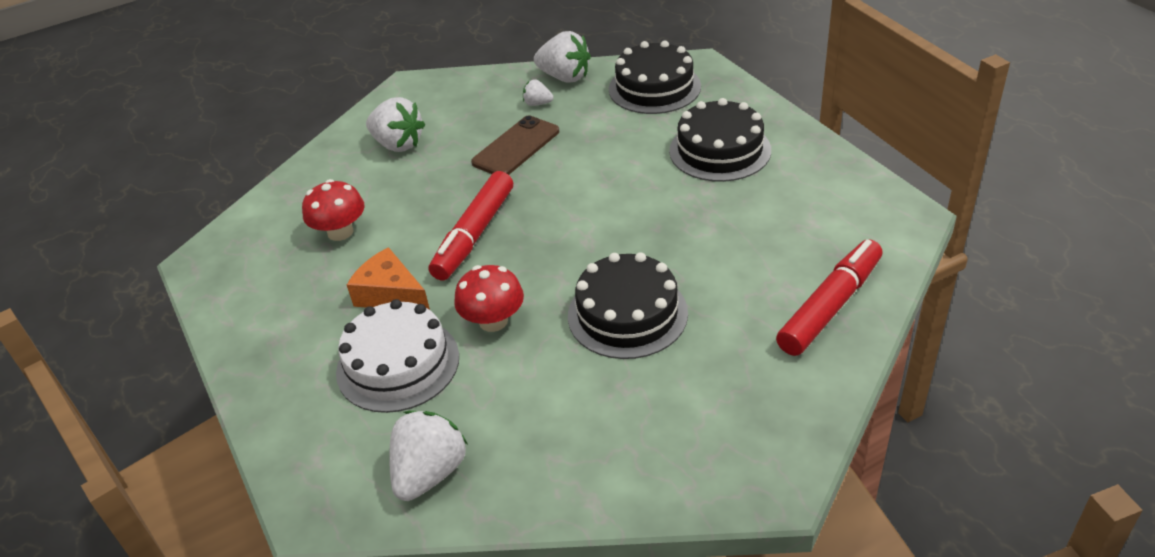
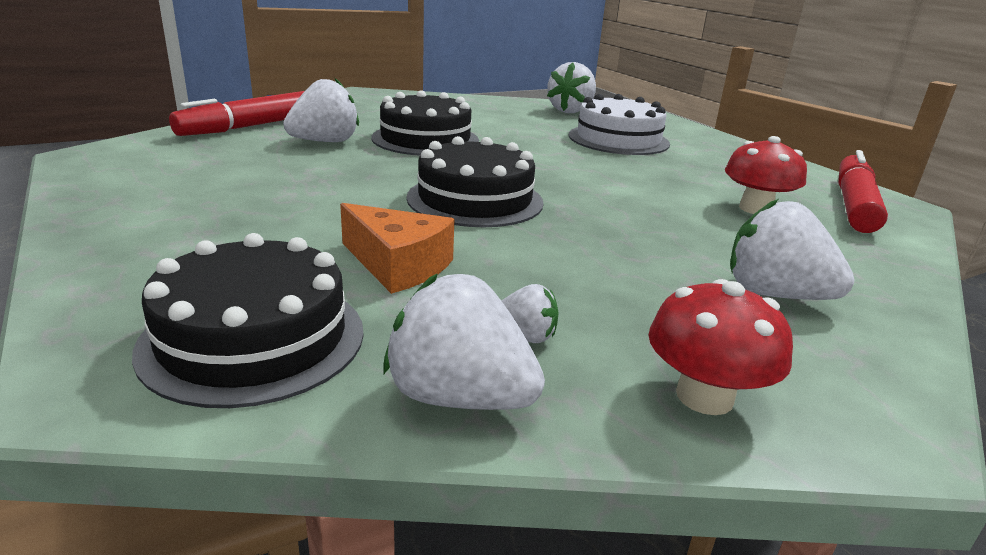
camera: 175 degrees right, 15 degrees down
orange cheese [347,247,430,310] -> orange cheese moved to [340,203,454,294]
red marker [429,171,513,281] -> red marker moved to [838,150,888,233]
red mushroom [454,265,524,332] -> red mushroom moved to [648,279,793,415]
brown phone [471,115,559,175] -> none
black cake [669,98,771,182] -> black cake moved to [406,136,544,227]
none -> white strawberry [283,78,359,142]

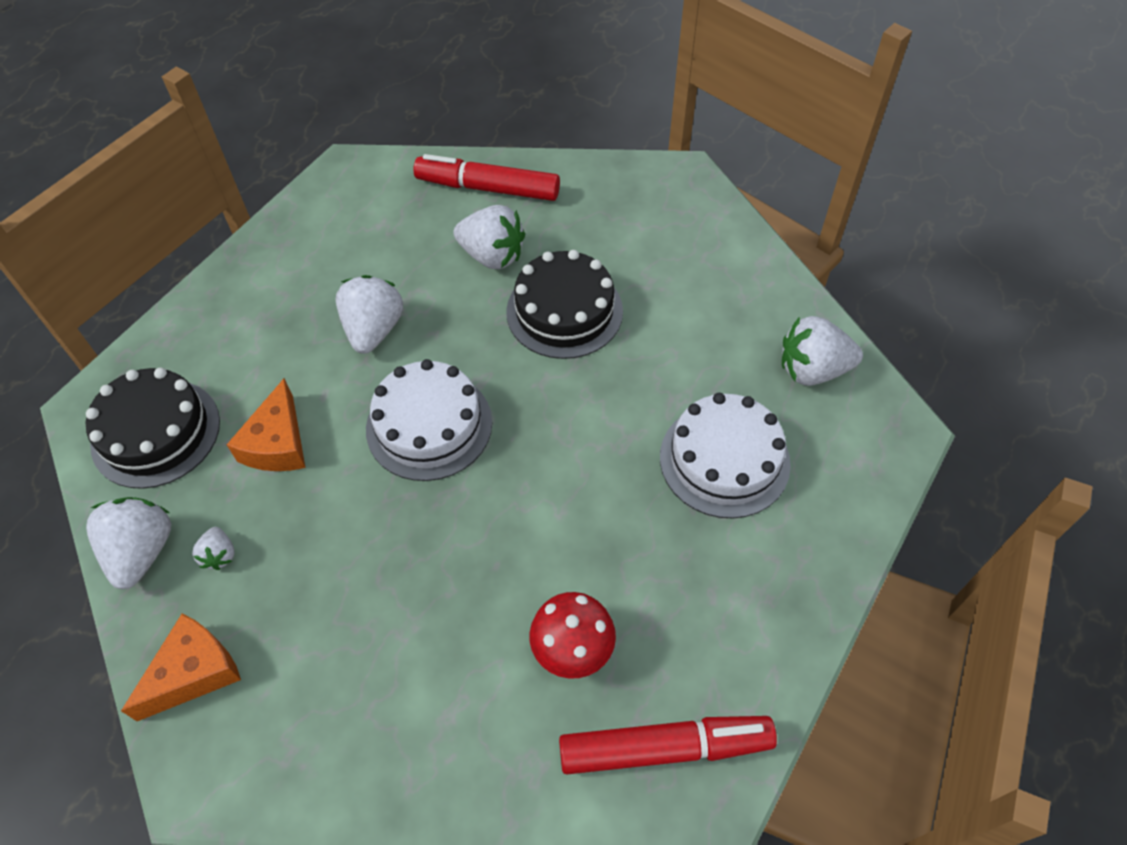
camera: 65 degrees right, 30 degrees up
black cake [406,136,544,227] -> white cake [366,359,492,481]
red mushroom [648,279,793,415] -> orange cheese [121,614,241,721]
white strawberry [730,199,855,300] -> white strawberry moved to [336,275,403,354]

